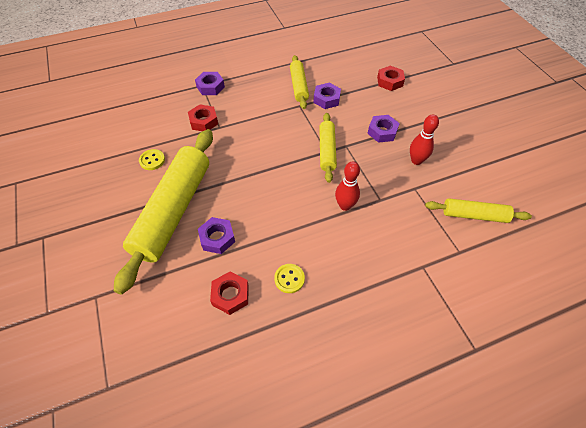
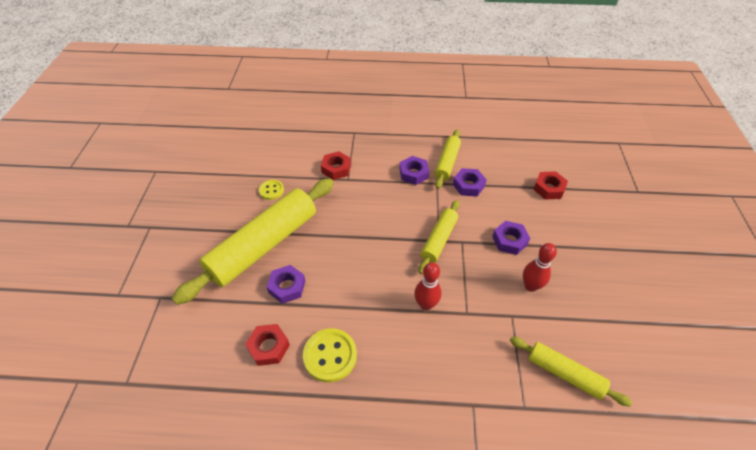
camera: 25 degrees right, 5 degrees down
purple nut [195,72,225,95] -> purple nut moved to [400,156,429,185]
yellow button [274,264,305,293] -> yellow button [303,328,357,382], size x1.66

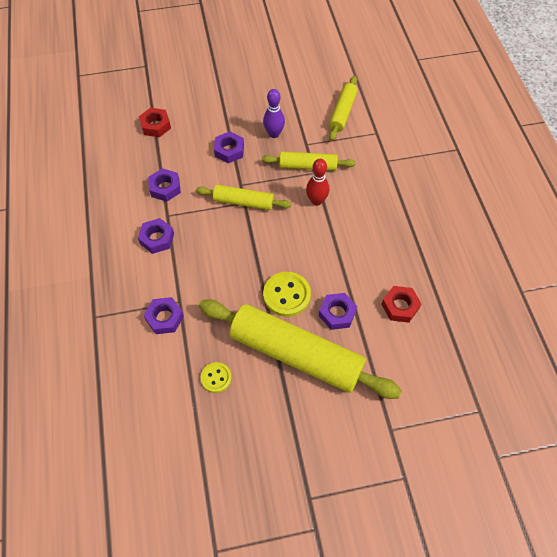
camera: 105 degrees left, 10 degrees up
yellow button [303,328,357,382] -> yellow button moved to [263,272,311,317]
red nut [321,151,351,180] -> purple nut [144,297,184,334]
yellow rolling pin [435,130,461,189] -> yellow rolling pin moved to [262,152,356,171]
red bowling pin [523,243,557,292] -> purple bowling pin [263,89,285,138]

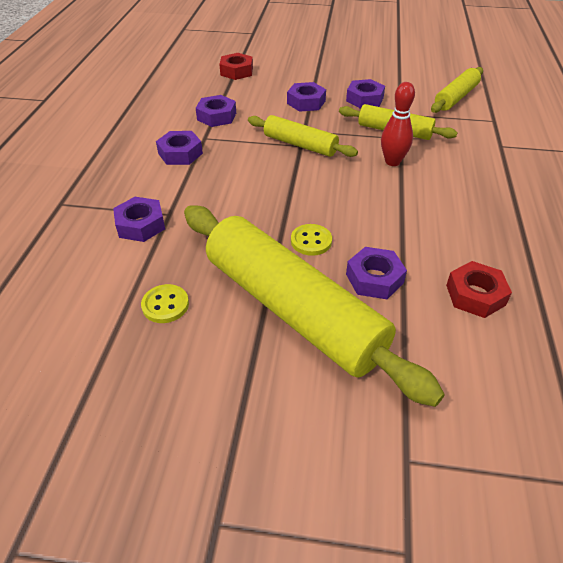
camera: 20 degrees right, 15 degrees down
purple bowling pin [263,89,285,138] -> purple nut [346,79,385,109]
yellow button [263,272,311,317] -> yellow button [291,224,332,256], size x0.60

